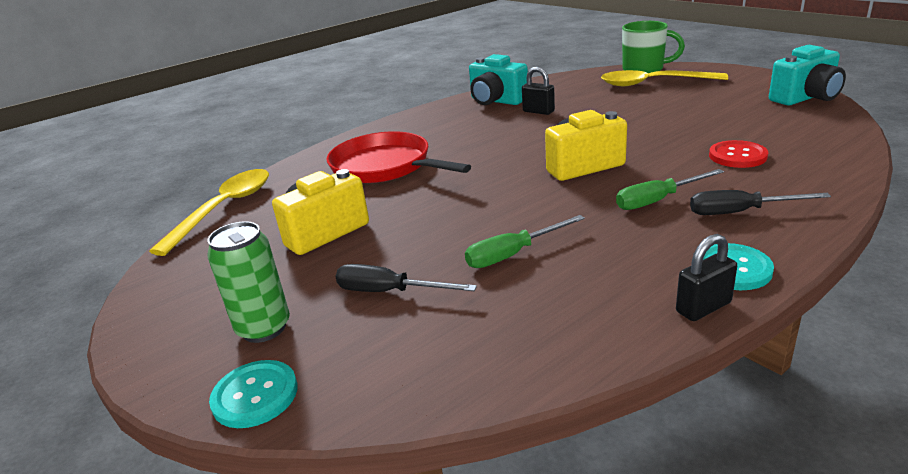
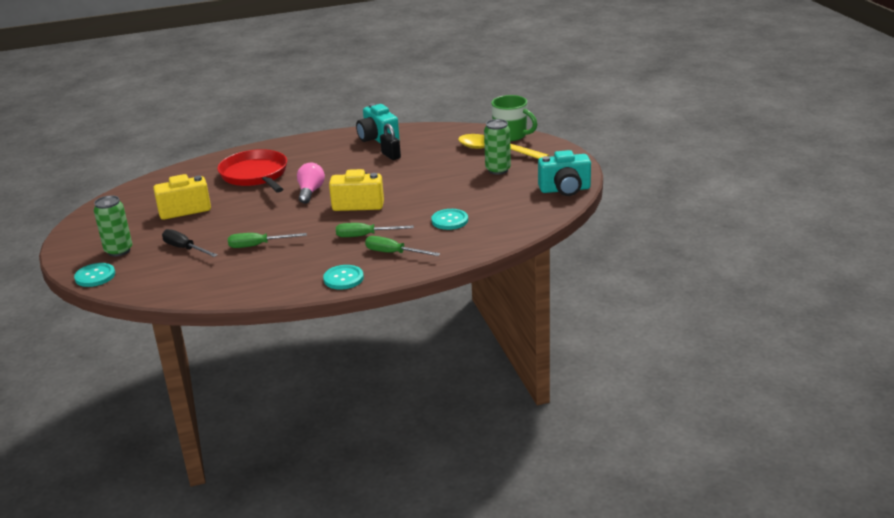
camera: 20 degrees right, 0 degrees up
yellow spoon [149,169,269,256] -> none
black padlock [676,234,737,321] -> none
black screwdriver [690,190,831,215] -> green screwdriver [365,236,440,256]
red button [709,140,768,168] -> turquoise button [431,209,468,230]
none -> pink light bulb [297,163,325,204]
none -> green can [484,119,511,175]

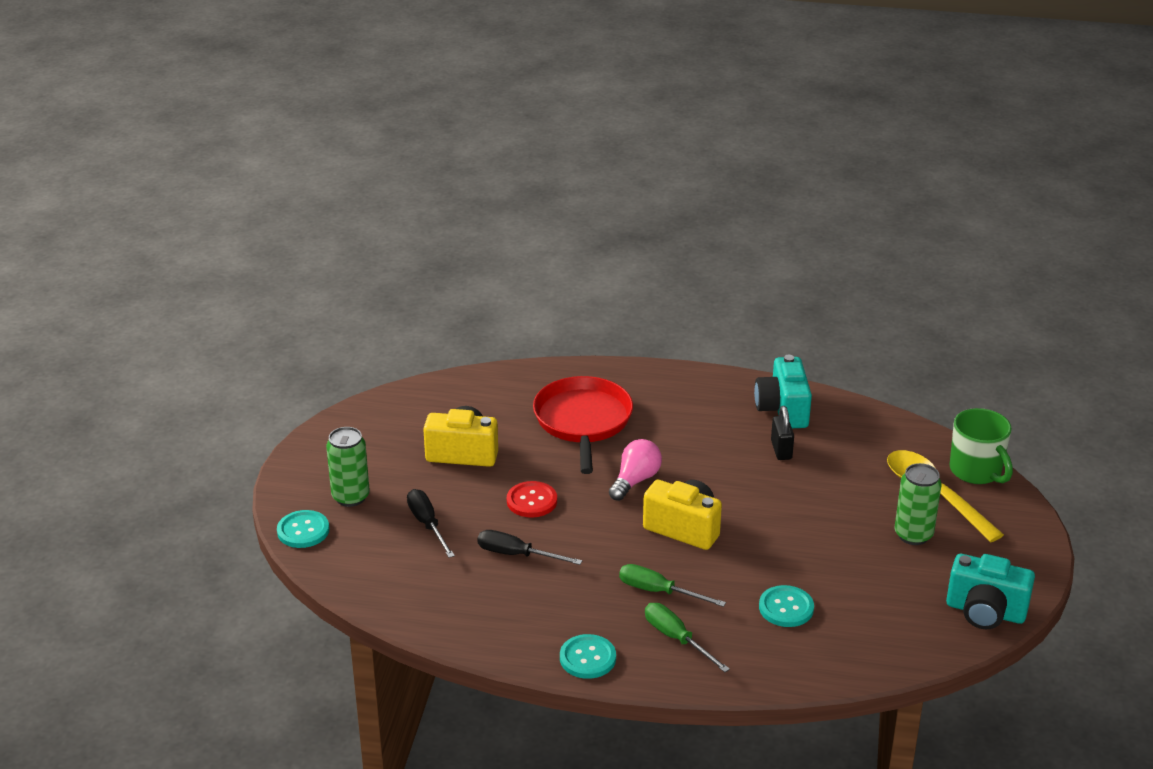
camera: 25 degrees right, 5 degrees up
green screwdriver [228,233,307,248] -> black screwdriver [477,530,582,565]
none -> red button [507,481,557,518]

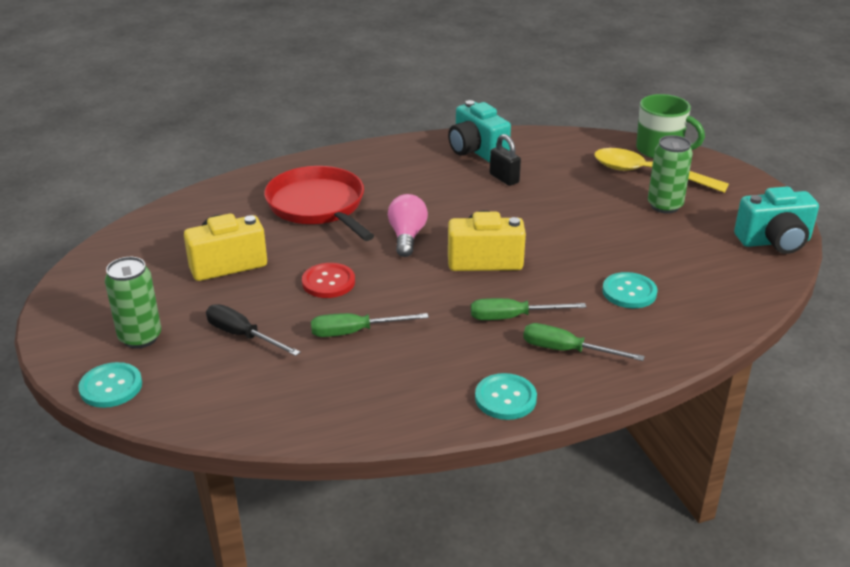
camera: 30 degrees left, 0 degrees up
black screwdriver [477,530,582,565] -> green screwdriver [311,313,429,337]

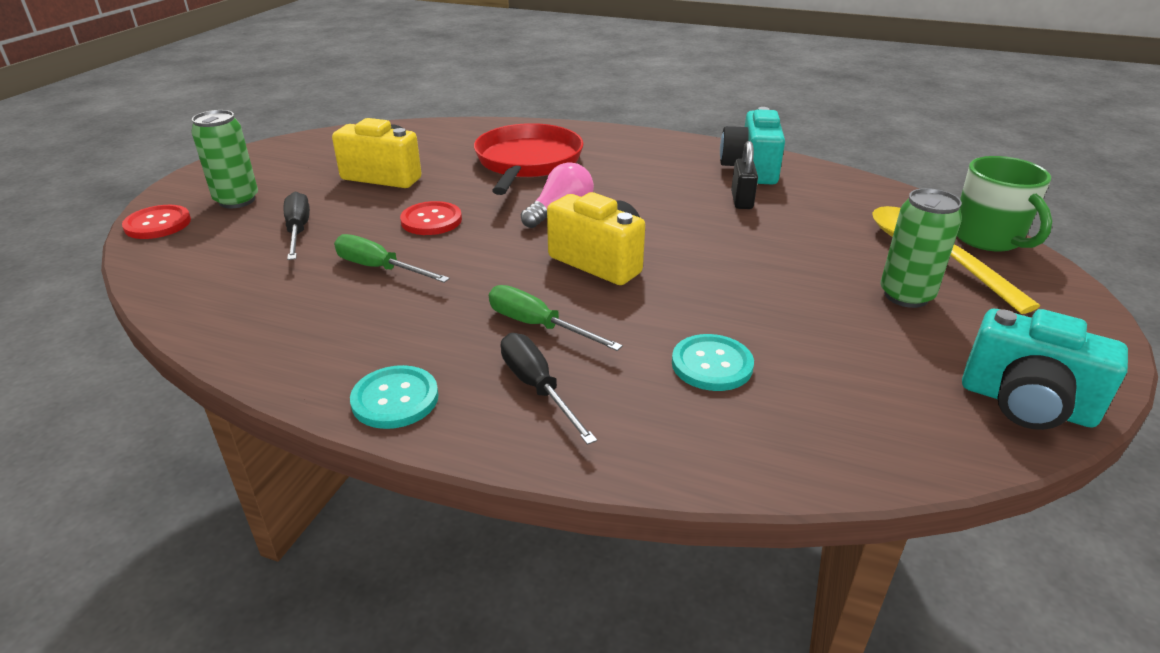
camera: 40 degrees right, 0 degrees up
turquoise button [78,362,142,408] -> red button [122,205,191,239]
green screwdriver [523,323,645,361] -> black screwdriver [501,333,597,445]

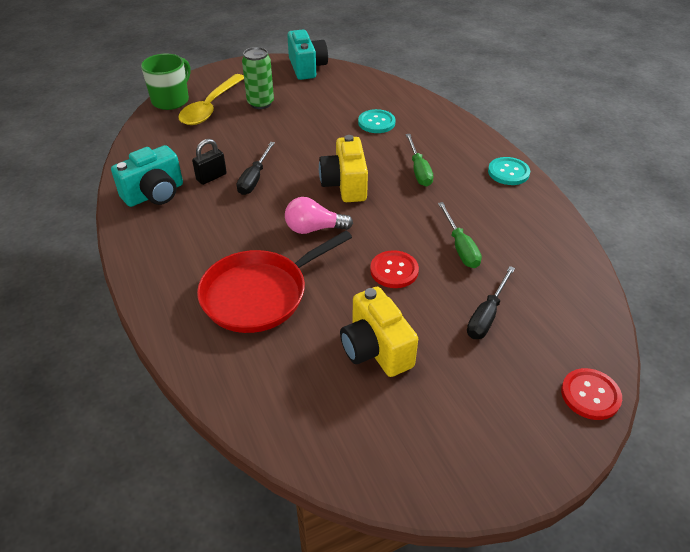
camera: 135 degrees left, 10 degrees up
green can [191,110,258,208] -> none
black screwdriver [501,333,597,445] -> black screwdriver moved to [237,142,275,195]

